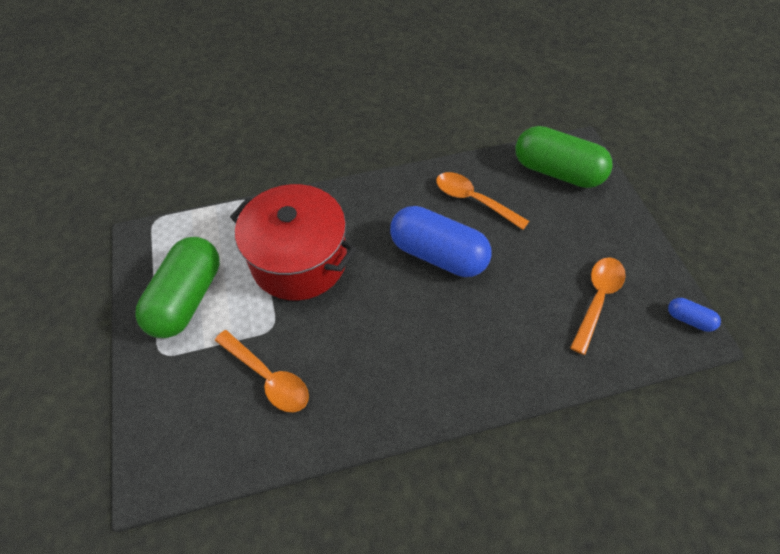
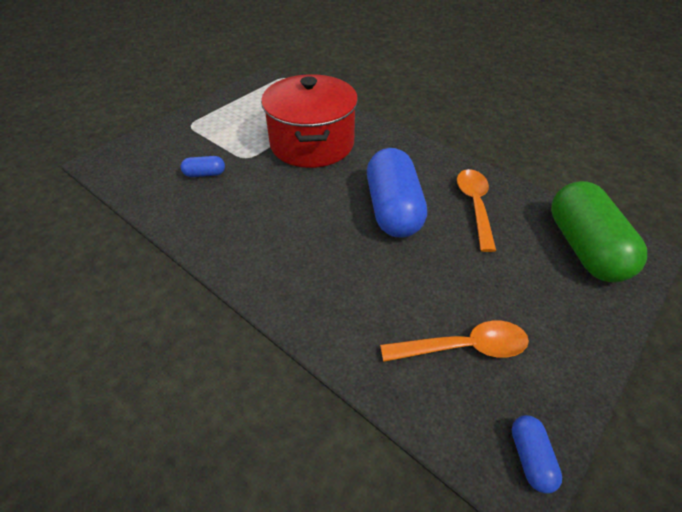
camera: 55 degrees right, 10 degrees down
green capsule [135,237,220,338] -> none
orange spoon [215,330,309,412] -> blue capsule [181,156,225,177]

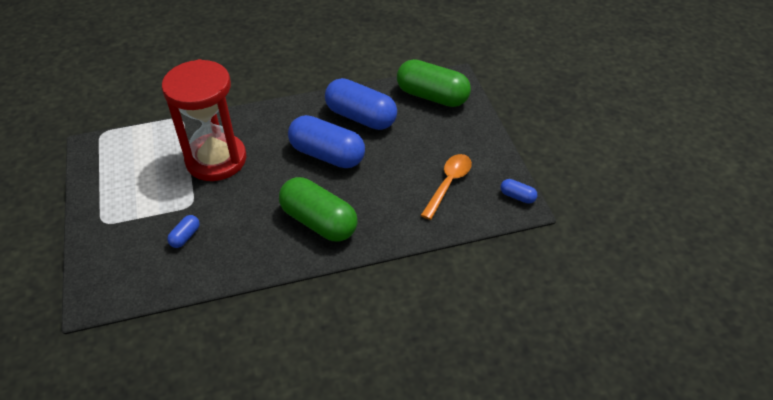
camera: 55 degrees left, 0 degrees up
red pot [261,74,358,168] -> red hourglass [162,59,246,181]
orange spoon [457,169,496,252] -> blue capsule [325,78,397,130]
none -> green capsule [279,177,358,241]

